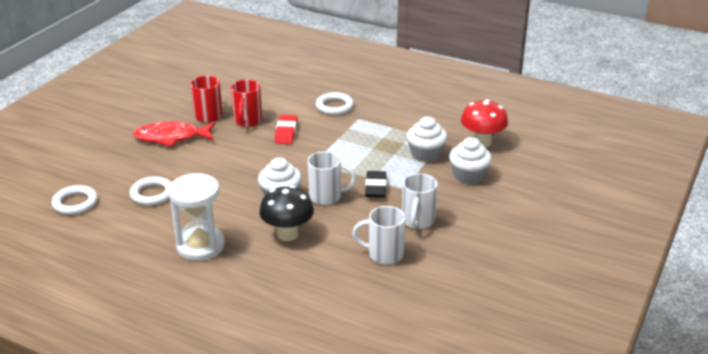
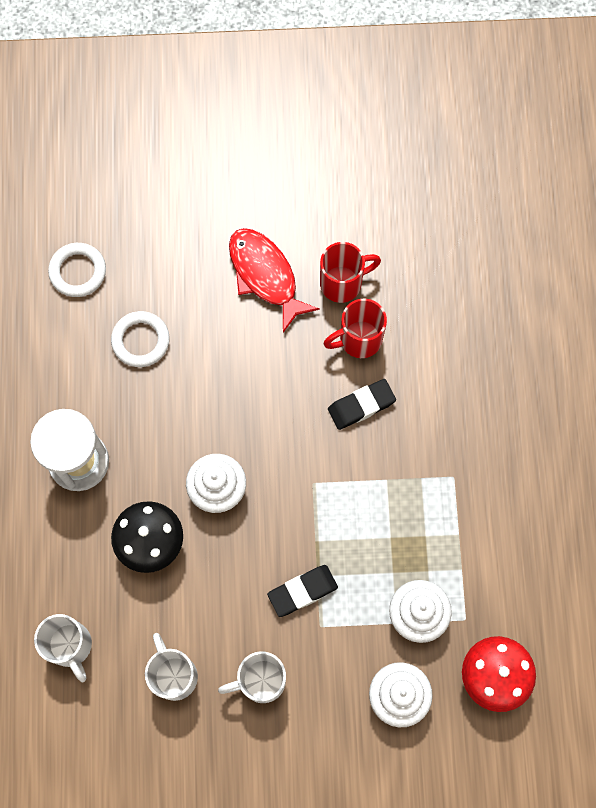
camera: 60 degrees right, 40 degrees up
red eraser [275,115,297,144] -> black eraser [328,379,396,430]
white mug [307,151,356,205] -> white mug moved to [34,614,92,682]
white ring [316,92,354,115] -> none

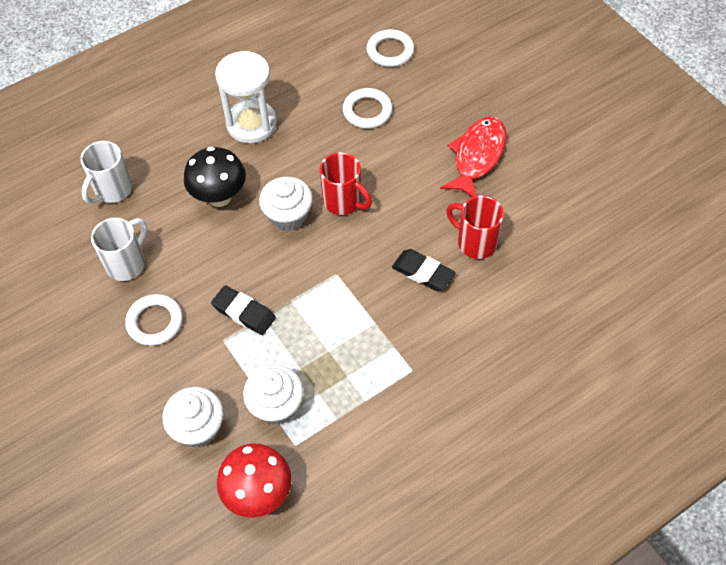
camera: 60 degrees right, 15 degrees down
white mug [218,651,286,703] -> white ring [125,294,183,346]
red mug [320,242,381,303] -> red mug moved to [319,152,372,215]

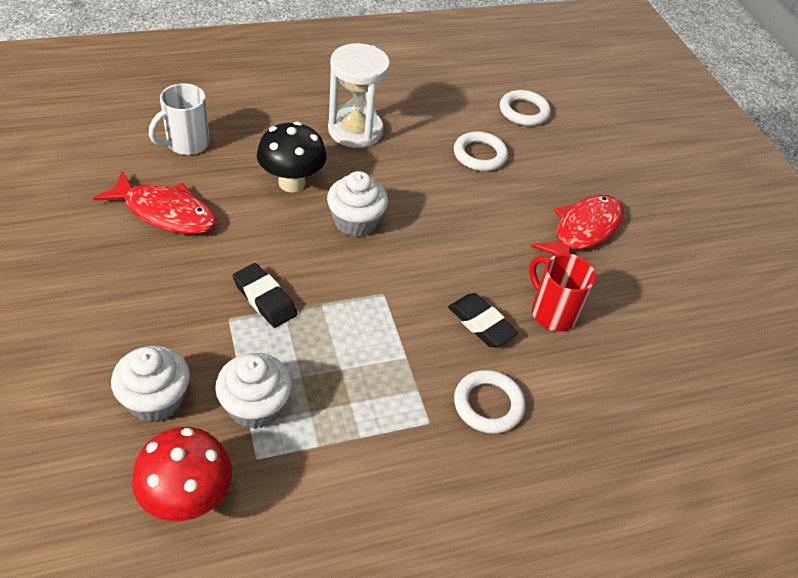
camera: 10 degrees right, 10 degrees down
white mug [91,218,147,281] -> red fish [93,171,217,234]
white ring [125,294,183,346] -> white ring moved to [454,370,525,434]
red mug [319,152,372,215] -> none

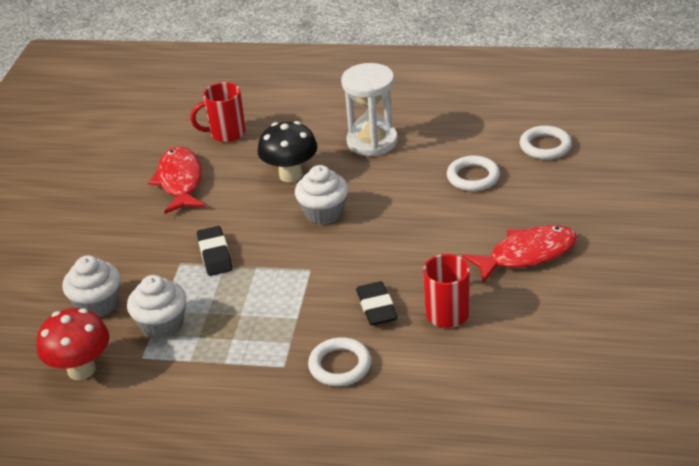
camera: 35 degrees right, 10 degrees down
red fish [93,171,217,234] -> red fish turned 150 degrees counterclockwise [148,147,205,214]
white mug [149,83,210,155] -> red mug [190,82,246,142]

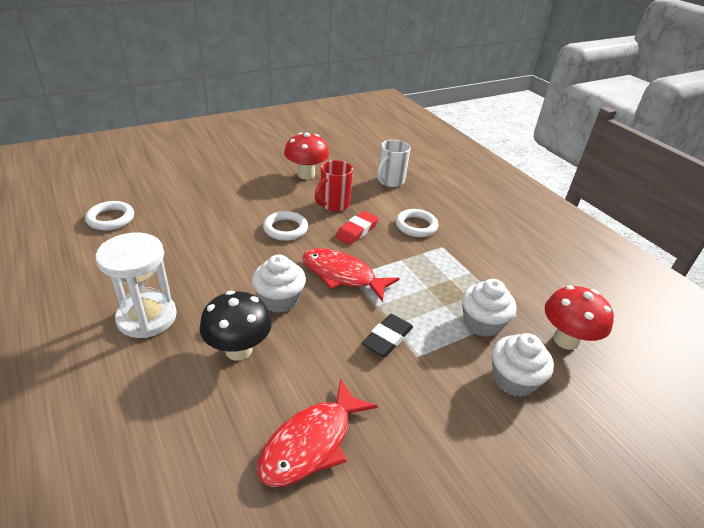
camera: 135 degrees left, 0 degrees up
red mug [190,82,246,142] -> none
black eraser [356,281,398,326] -> red eraser [335,211,379,245]
white ring [447,155,500,191] -> white ring moved to [263,211,308,241]
red fish [462,225,577,283] -> red fish moved to [302,248,399,302]
none -> red mushroom [284,133,329,180]
none -> white mug [377,140,411,187]

